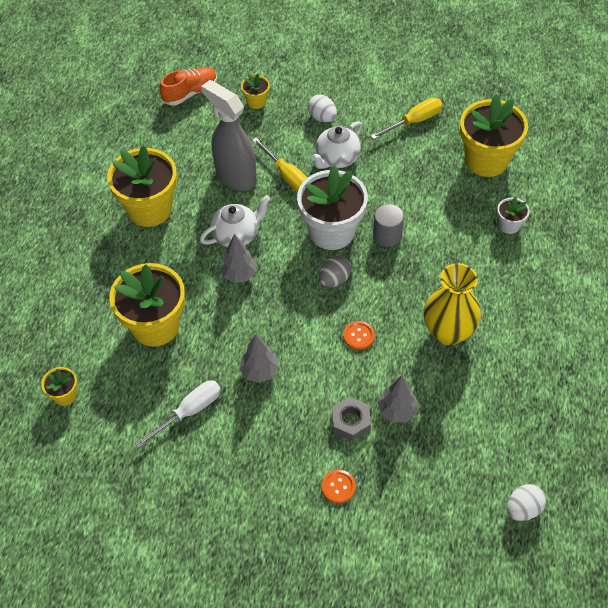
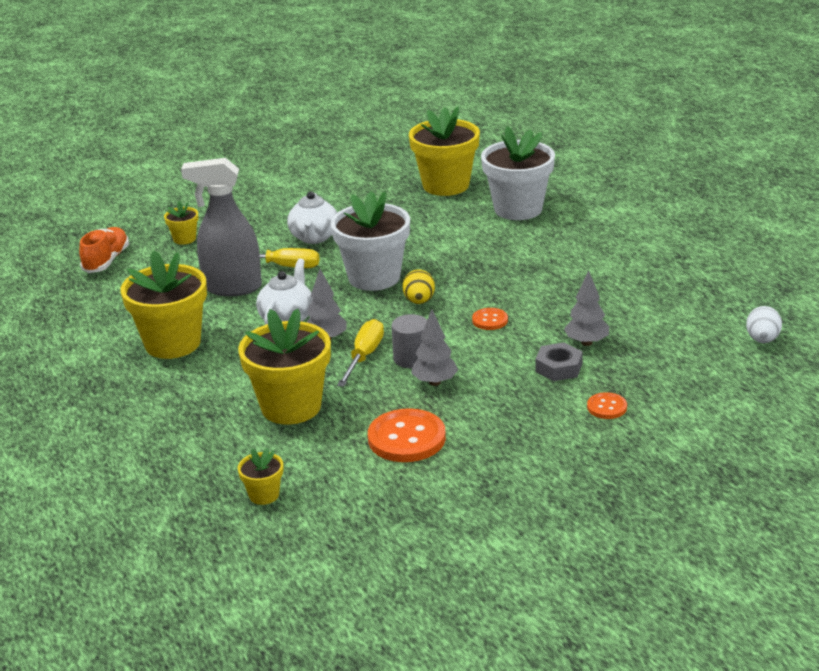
camera: 40 degrees left, 25 degrees down
white screwdriver [135,380,221,448] -> orange button [368,408,446,462]
white egg [308,95,337,123] -> none
grey egg [319,256,351,288] -> yellow egg [403,269,435,304]
yellow screwdriver [371,98,443,139] -> yellow screwdriver moved to [337,319,384,387]
grey cylinder [373,204,404,247] -> grey cylinder moved to [391,314,427,368]
yellow vase [424,263,481,345] -> none
white flower pot [497,197,529,234] -> white flower pot [481,126,555,220], size x2.17

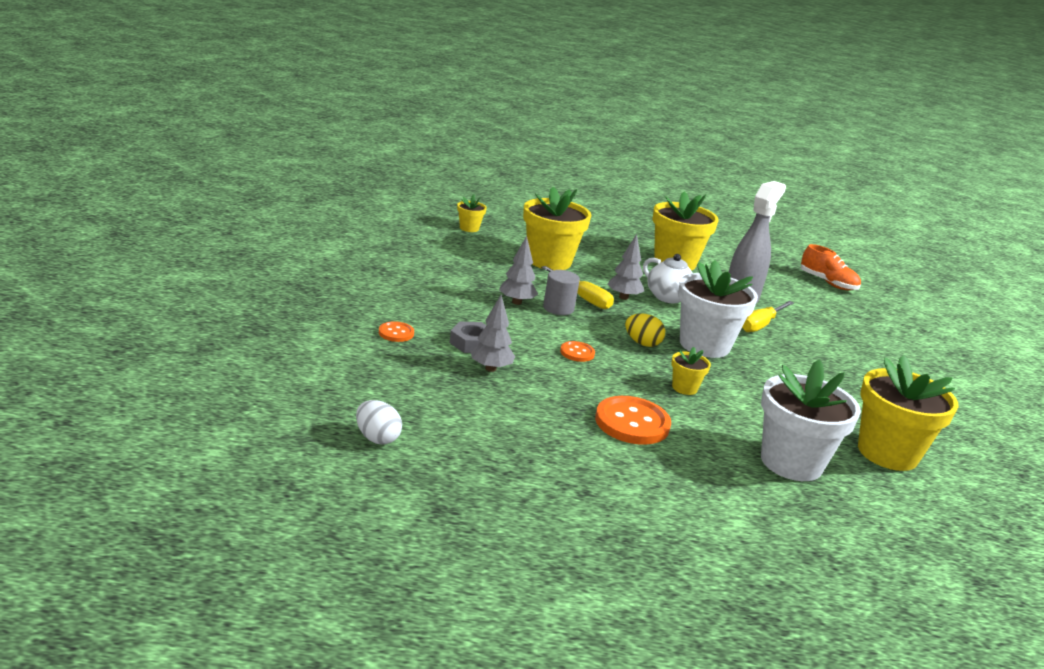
camera: 115 degrees right, 5 degrees down
yellow flower pot [164,201,199,245] -> yellow flower pot moved to [671,347,711,395]
white teapot [287,191,337,244] -> none
orange button [368,408,446,462] -> orange button moved to [595,396,671,445]

